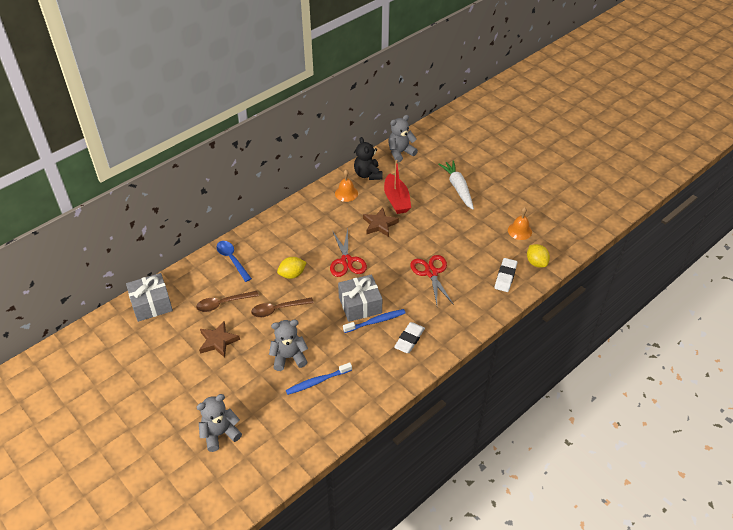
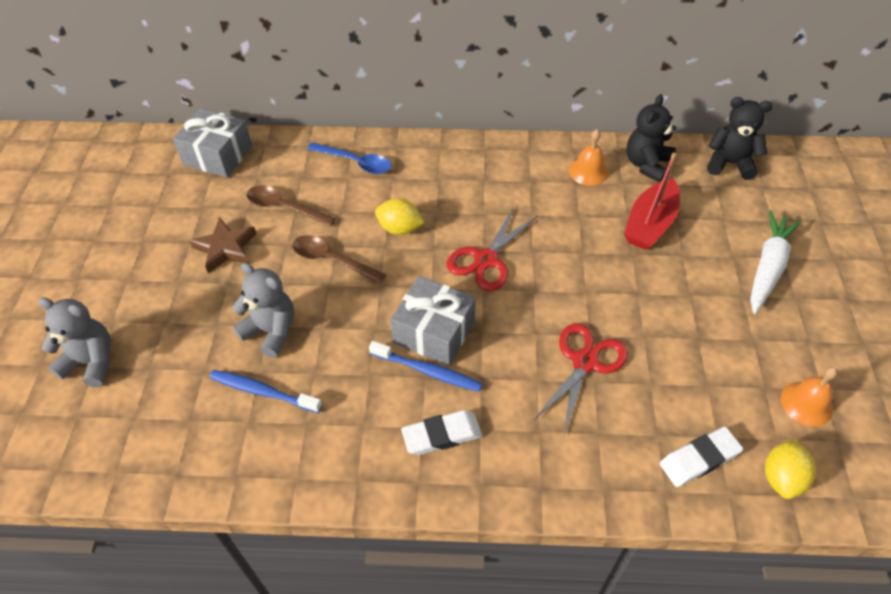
camera: 45 degrees right, 5 degrees up
blue spoon [216,241,252,282] -> blue spoon turned 105 degrees clockwise [307,142,392,174]
brown star [363,208,399,237] -> none
grey teddy bear [388,115,418,162] -> black teddy bear [707,97,773,180]

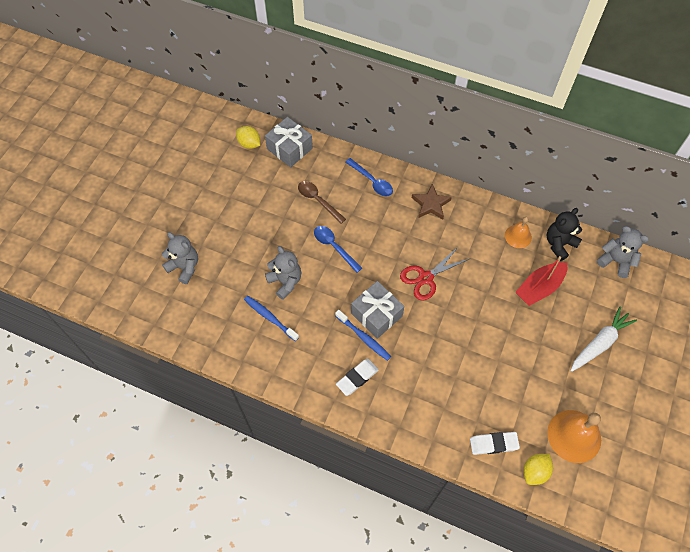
camera: 20 degrees right, 10 degrees up
brown star [189,217,256,273] -> brown star moved to [412,184,452,220]
brown spoon [292,235,386,284] -> blue spoon [314,226,362,273]
yellow lemon [375,198,424,235] -> yellow lemon moved to [236,126,260,149]
white eraser [401,410,482,455] -> white eraser turned 45 degrees counterclockwise [336,359,379,396]
red scissors [533,323,628,435] -> none
black teddy bear [707,97,773,180] -> grey teddy bear [597,226,649,278]
orange bell [781,367,838,427] -> orange bell [547,410,601,463], size x1.73

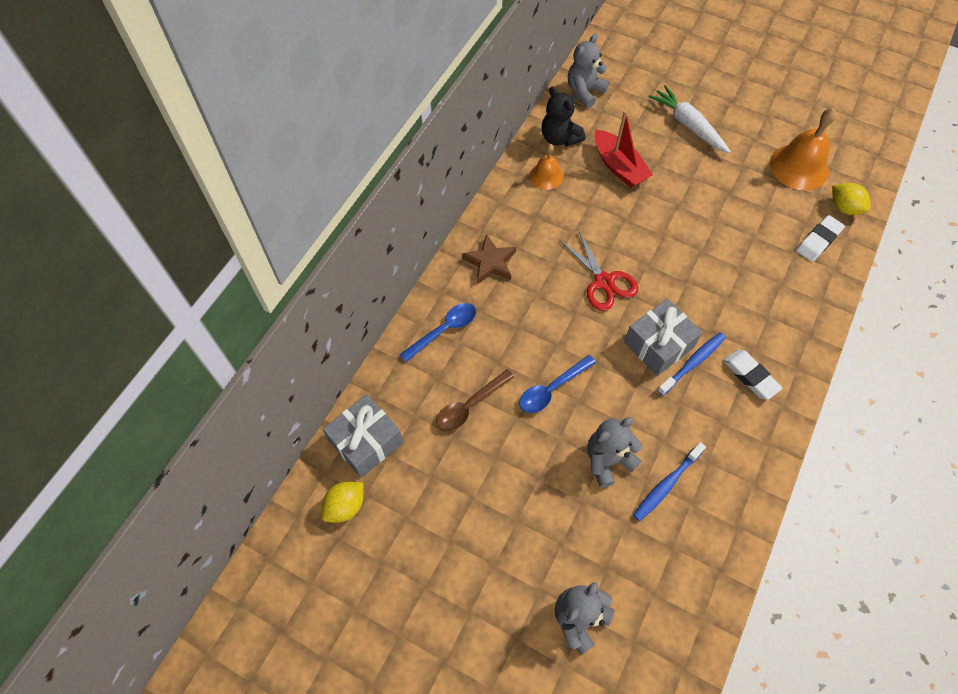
camera: 85 degrees left, 0 degrees up
white eraser [470,432,520,455] -> white eraser turned 45 degrees clockwise [796,215,845,262]

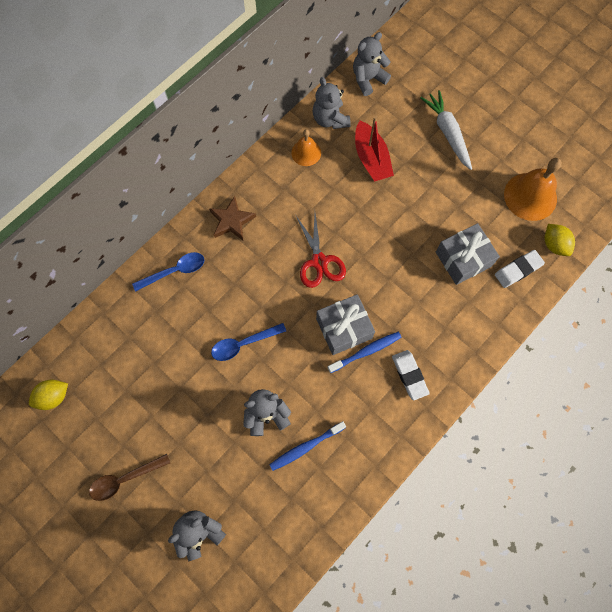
camera: 15 degrees right, 10 degrees up
grey gift [323,394,403,478] -> grey gift moved to [436,223,500,285]
brown spoon [436,369,514,431] -> brown spoon moved to [89,454,170,501]
black teddy bear [542,87,585,146] -> grey teddy bear [313,77,351,129]

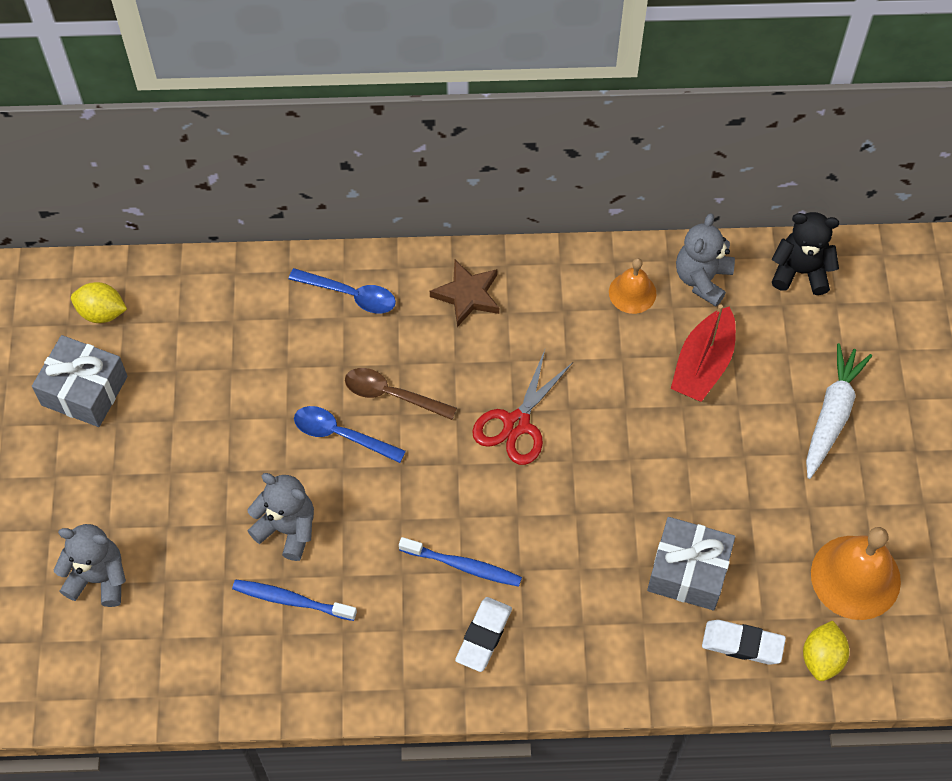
camera: 45 degrees right, 10 degrees down
brown spoon [89,454,170,501] -> brown spoon moved to [345,368,457,420]
grey gift [316,294,375,355] -> grey gift moved to [32,335,128,427]
grey teddy bear [353,32,391,96] -> black teddy bear [772,212,839,295]

